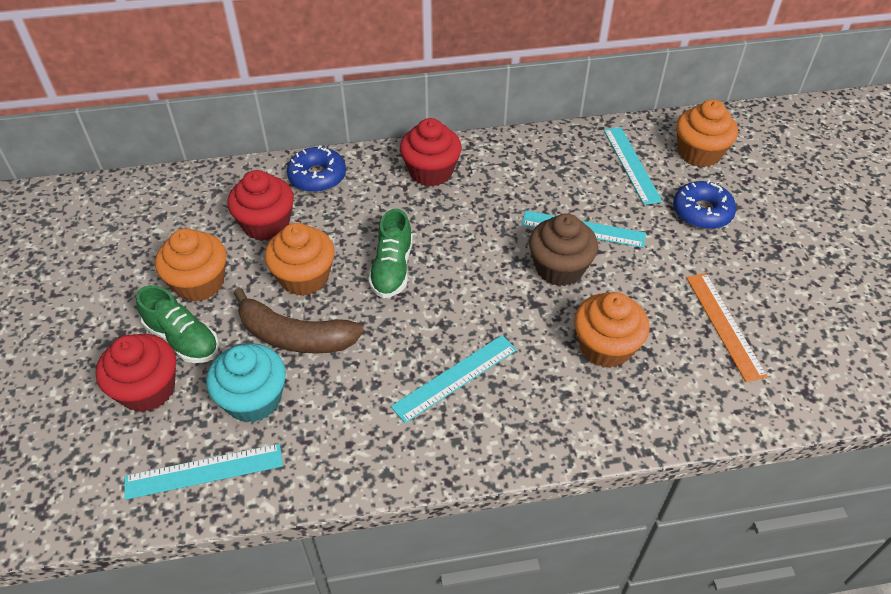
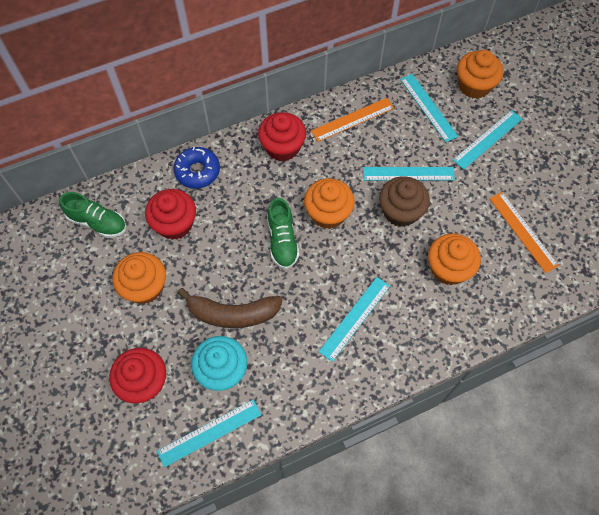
camera: 15 degrees left, 15 degrees up
green shoe [136,285,219,363] -> green shoe moved to [59,192,126,238]
orange cupcake [264,223,335,296] -> orange cupcake moved to [304,178,355,229]
blue donut [673,180,736,229] -> turquoise ruler [453,110,522,170]
none -> orange ruler [311,98,394,142]

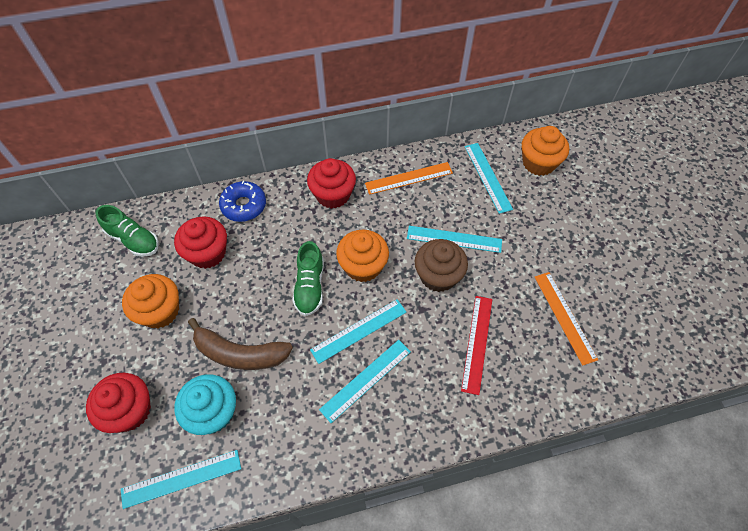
camera: 10 degrees right, 5 degrees down
orange cupcake [428,233,481,285] -> red ruler [461,296,492,395]
turquoise ruler [453,110,522,170] -> turquoise ruler moved to [310,299,407,364]

